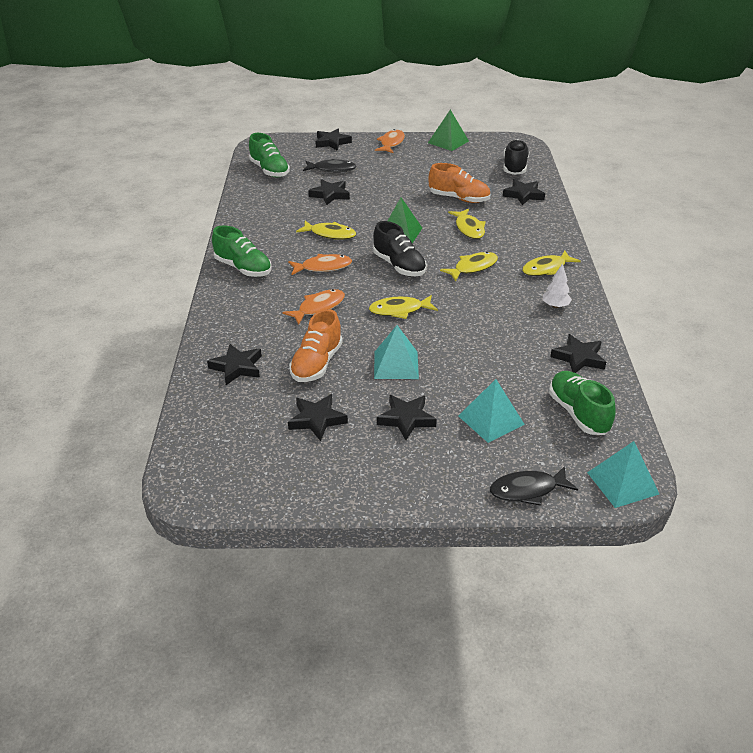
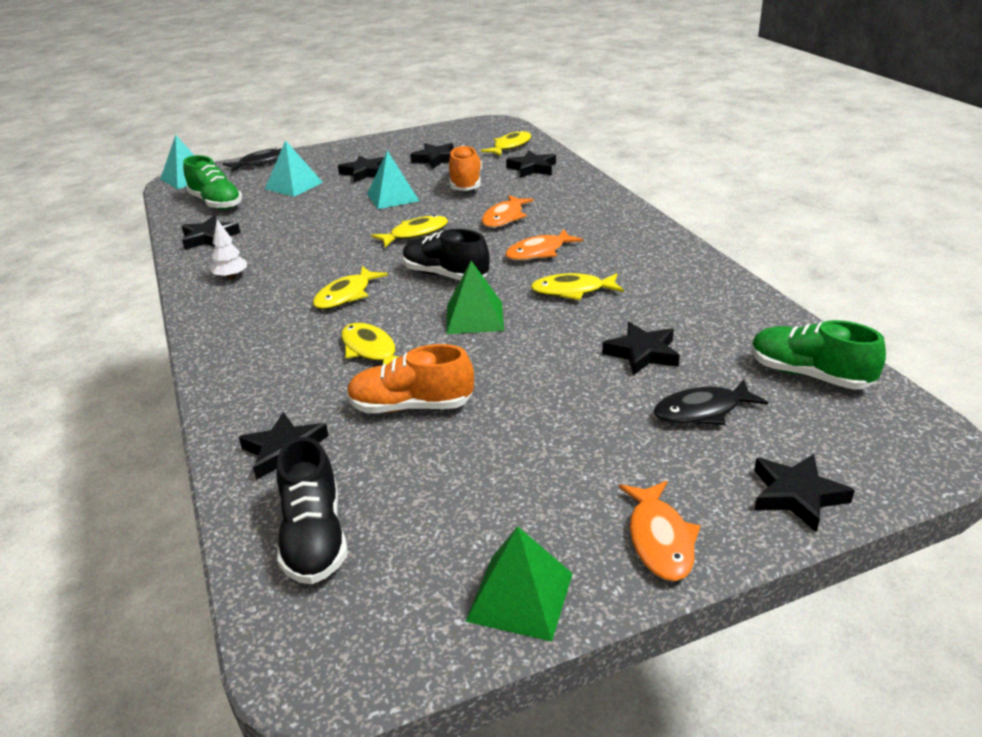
camera: 160 degrees right, 5 degrees down
green shoe [212,226,272,277] -> none
yellow fish [522,250,581,276] -> yellow fish moved to [481,130,531,156]

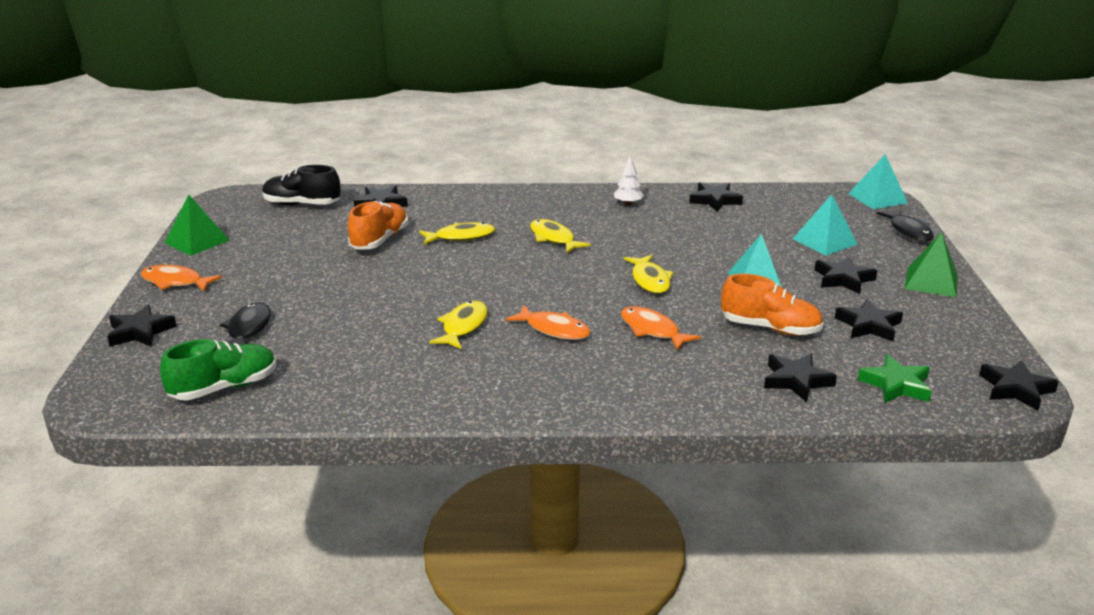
camera: 110 degrees right, 5 degrees down
green shoe [183,155,242,210] -> none
black shoe [403,229,490,280] -> none
green pyramid [446,261,504,334] -> green pyramid moved to [905,232,958,297]
yellow fish [481,130,531,156] -> green star [858,354,932,403]
orange fish [505,229,583,261] -> orange fish turned 135 degrees clockwise [505,305,591,340]
black star [602,322,680,375] -> black star moved to [979,360,1059,411]

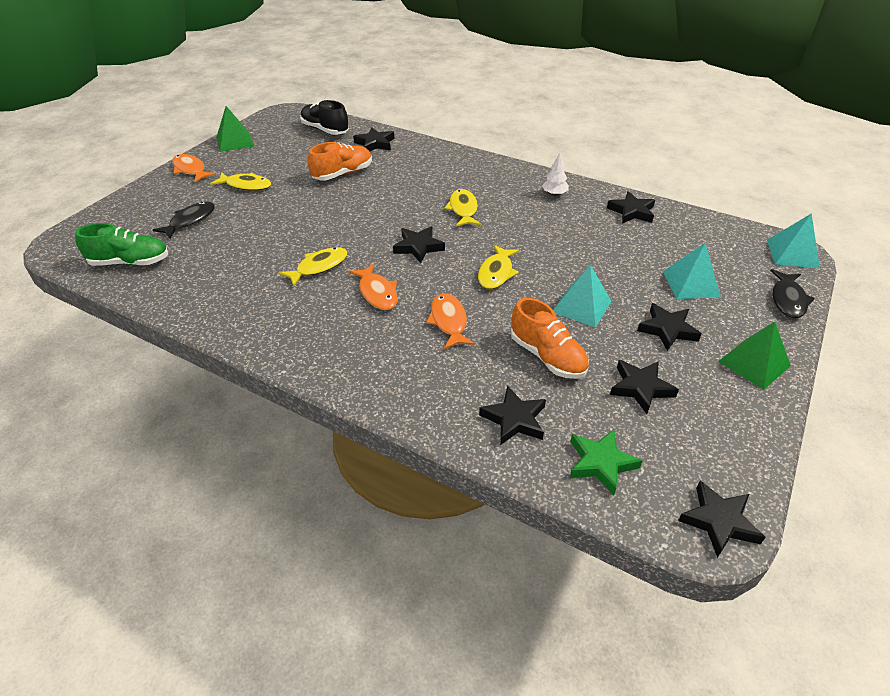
camera: 30 degrees right, 15 degrees up
black star [107,305,177,347] -> black star moved to [393,226,445,263]
yellow fish [419,222,495,245] -> yellow fish moved to [210,172,271,191]

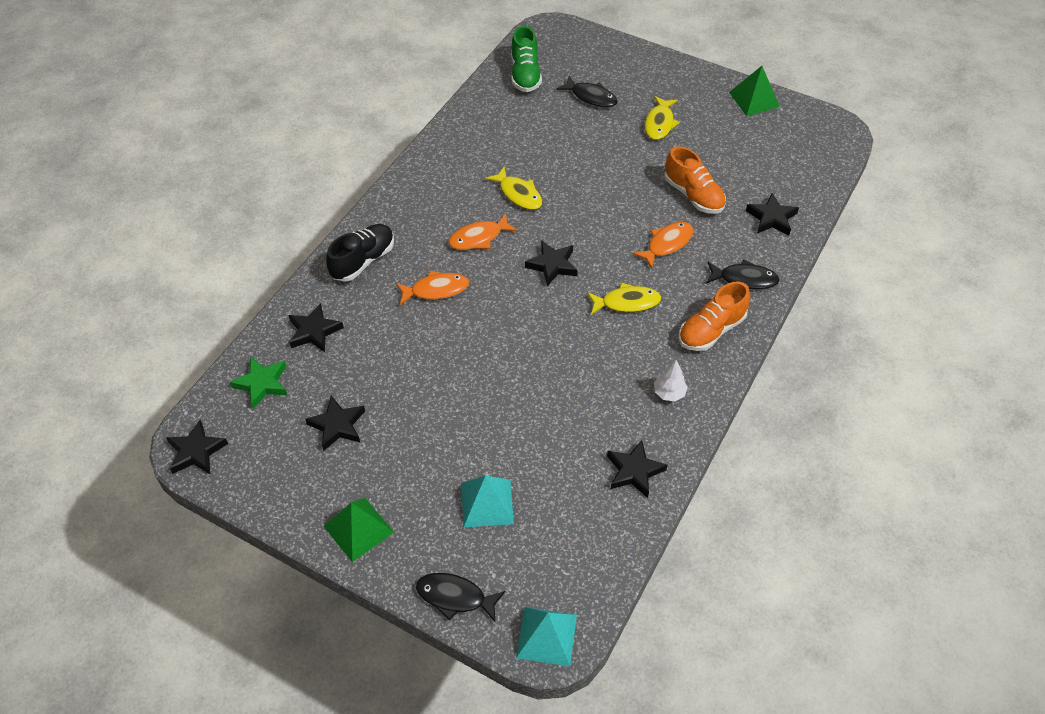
camera: 90 degrees right, 10 degrees up
orange fish [172,154,216,183] -> orange fish moved to [632,222,693,268]
black shoe [300,100,349,135] -> black shoe moved to [326,224,394,282]
yellow fish [478,245,519,289] -> none
orange shoe [511,298,589,379] -> orange shoe moved to [679,281,750,351]
turquoise pyramid [553,265,612,328] -> none
black star [637,303,702,351] -> none
none -> black fish [706,259,780,290]

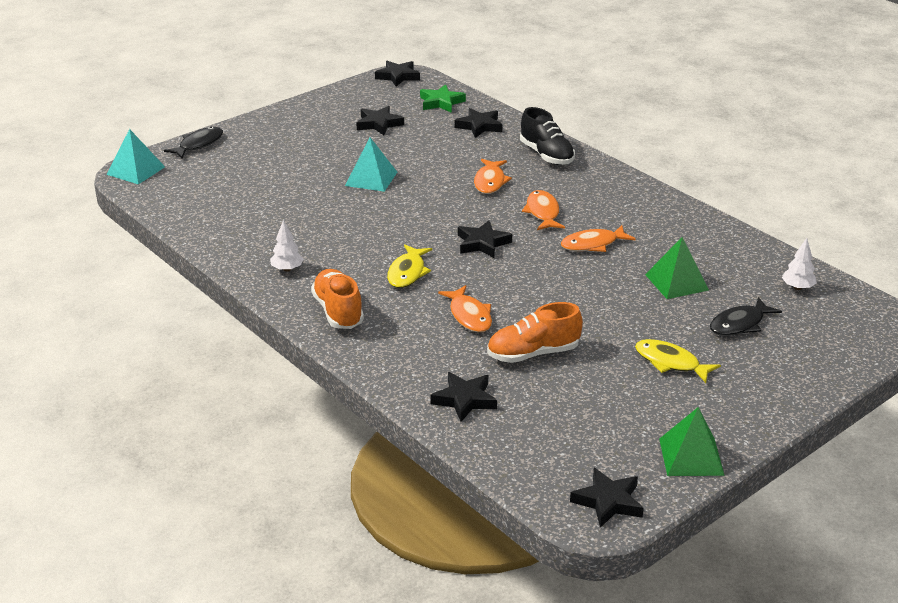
camera: 110 degrees right, 20 degrees down
green pyramid [324,498,394,562] -> green pyramid moved to [645,237,709,299]
turquoise pyramid [461,476,514,528] -> turquoise pyramid moved to [345,137,397,192]
yellow fish [485,167,542,210] -> orange fish [561,225,636,252]
green shoe [511,26,542,92] -> white tree [782,238,817,290]
black star [607,440,668,498] -> black star moved to [570,468,644,528]
black fish [706,259,780,290] -> none

